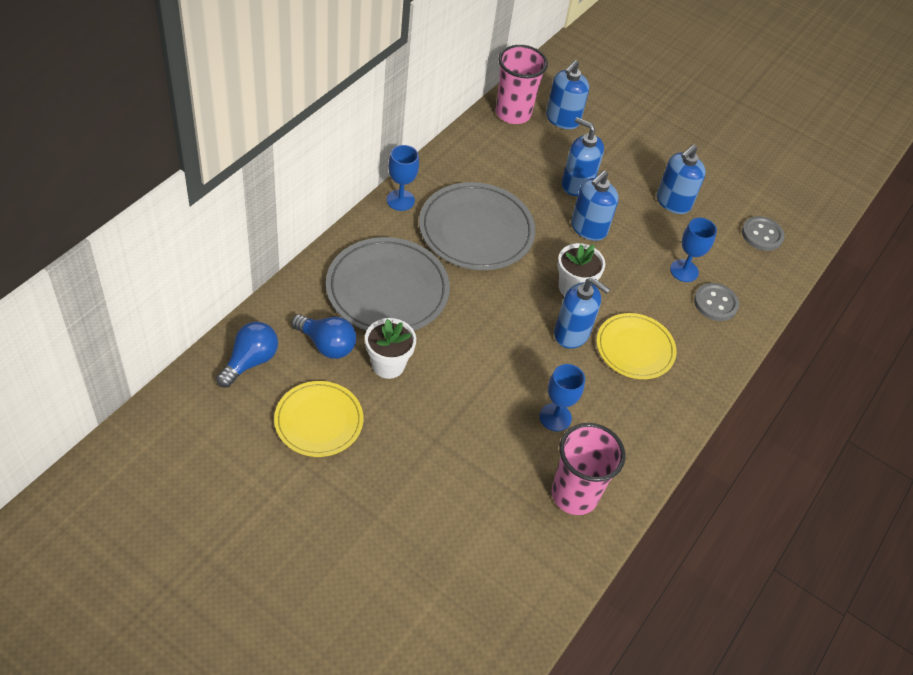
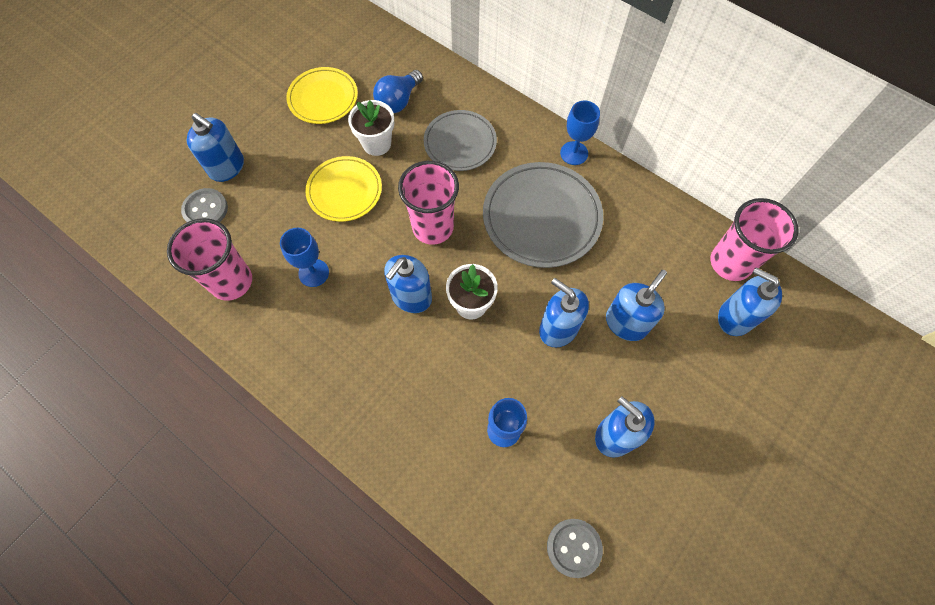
camera: 100 degrees right, 15 degrees up
blue light bulb [216,322,278,388] -> none
grey plate [326,237,450,331] -> grey plate [424,110,497,171], size x0.65
yellow plate [597,313,677,379] -> yellow plate moved to [305,156,382,222]
grey button [694,283,739,321] -> grey button moved to [181,188,228,222]
none -> blue soap dispenser [187,113,244,182]
none -> pink cup [398,161,459,245]

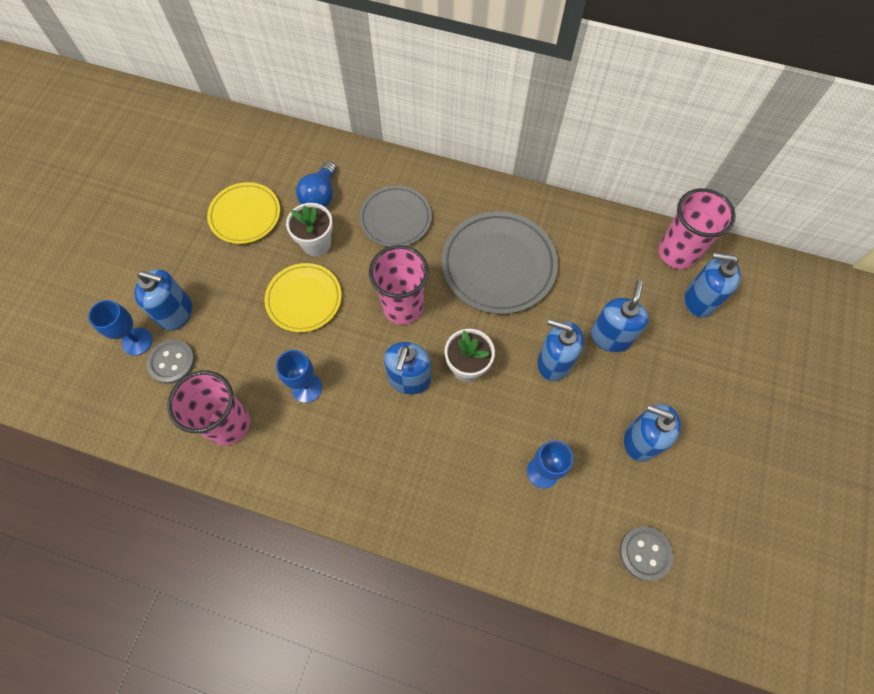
camera: 20 degrees left, 0 degrees up
blue goblet [560,100,600,165] -> blue goblet moved to [88,300,153,356]

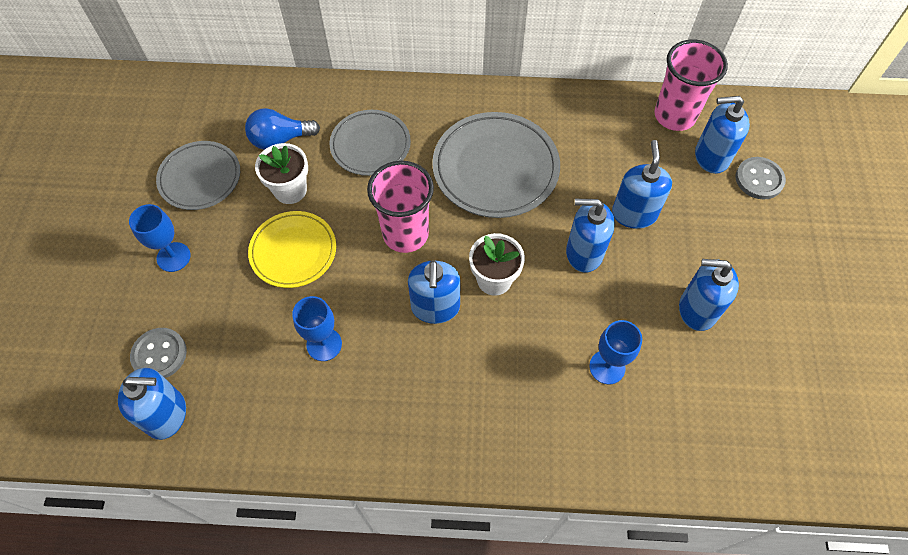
camera: 15 degrees left, 5 degrees down
blue goblet [88,300,153,356] -> blue goblet moved to [129,204,191,272]
blue soap dispenser [134,269,192,331] -> blue soap dispenser moved to [118,368,186,440]
pink cup [167,371,250,445] -> none
yellow plate [207,182,280,244] -> grey plate [156,141,240,210]
blue light bulb [296,161,336,207] -> blue light bulb turned 75 degrees clockwise [245,108,320,150]
grey button [620,526,673,581] -> grey button moved to [736,157,786,199]

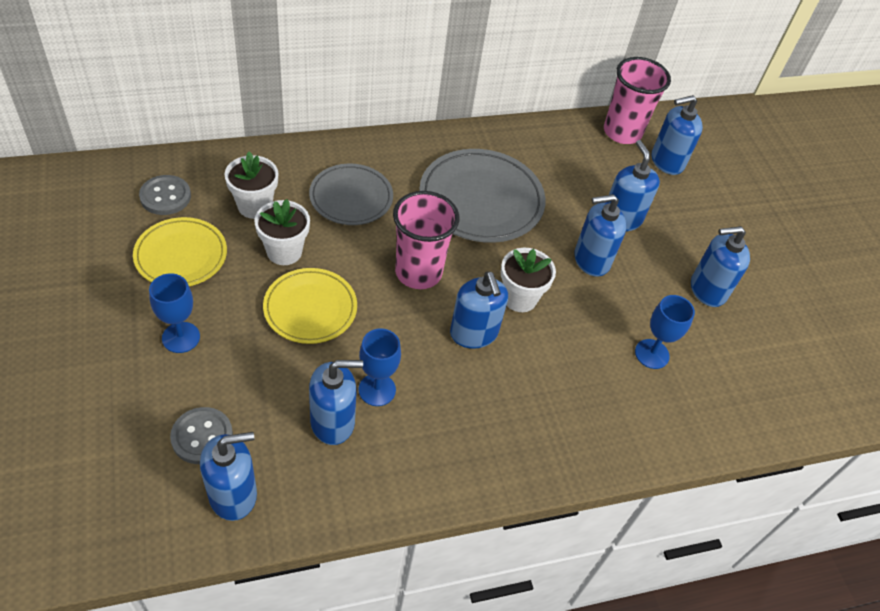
camera: 25 degrees left, 10 degrees down
grey plate [156,141,240,210] -> yellow plate [133,217,227,286]
blue light bulb [245,108,320,150] -> white flower pot [224,152,278,219]
grey button [736,157,786,199] -> grey button moved to [139,175,191,215]
none -> blue soap dispenser [309,360,363,445]

